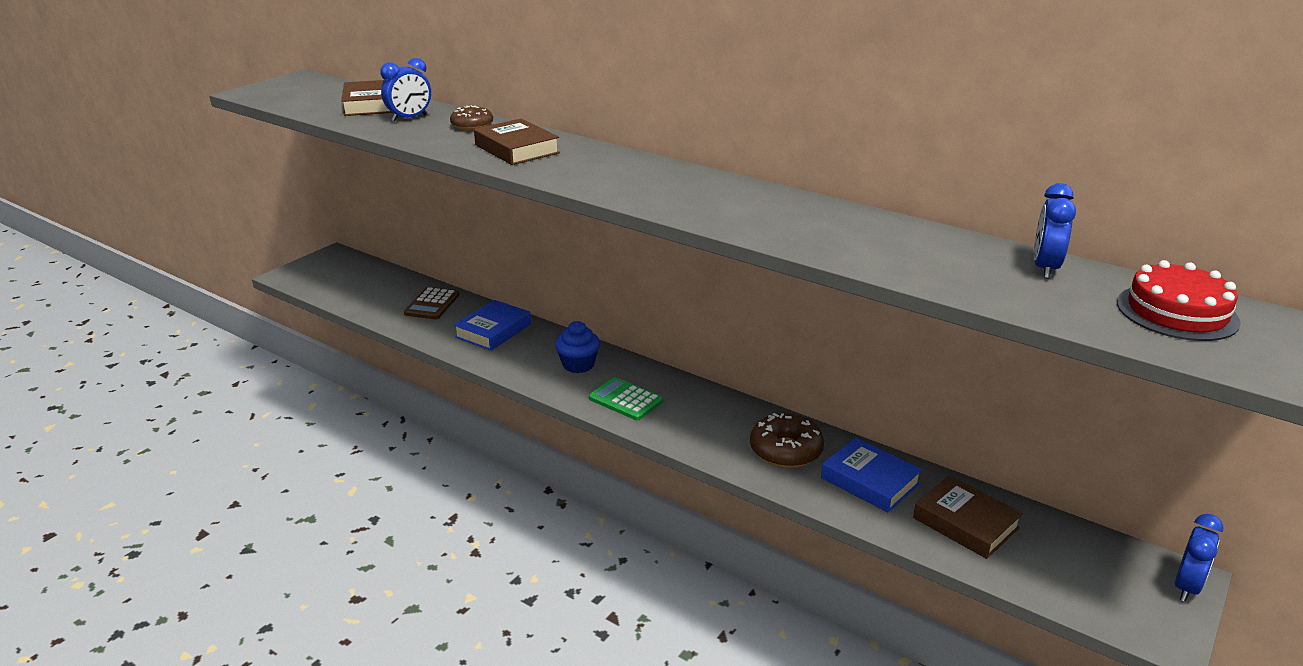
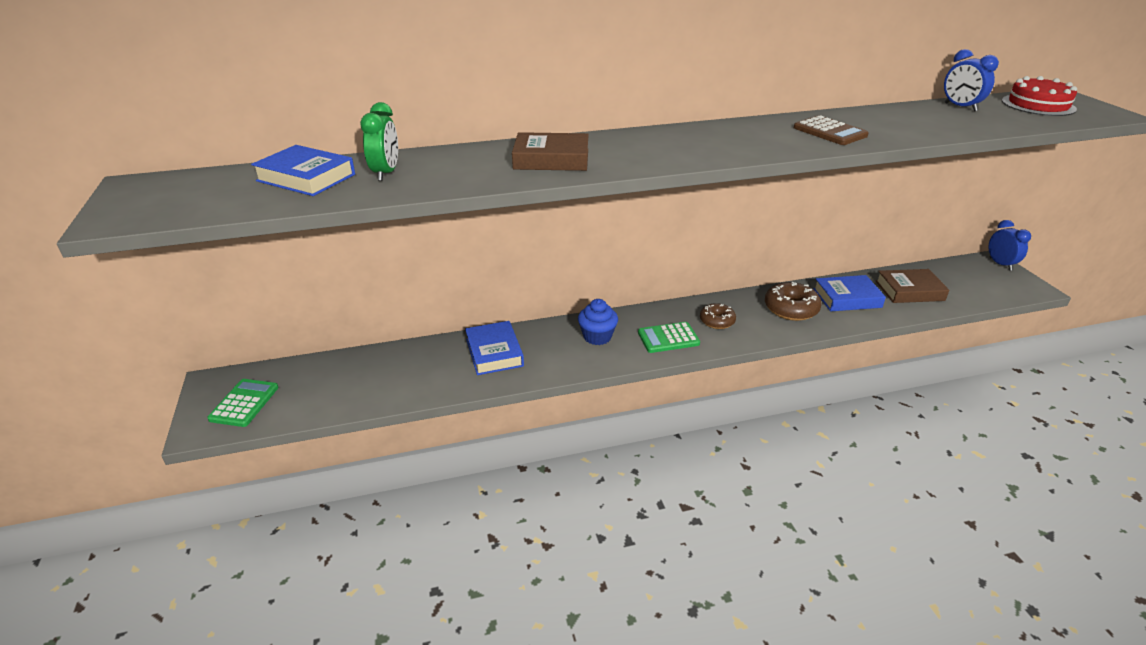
camera: 50 degrees left, 5 degrees up
brown book [341,80,393,116] -> blue book [251,145,355,196]
blue clock [380,58,431,122] -> green clock [360,102,398,181]
brown calculator [404,287,459,319] -> brown calculator moved to [794,115,869,145]
brown donut [450,105,493,131] -> brown donut moved to [700,303,736,329]
none -> green calculator [207,379,278,427]

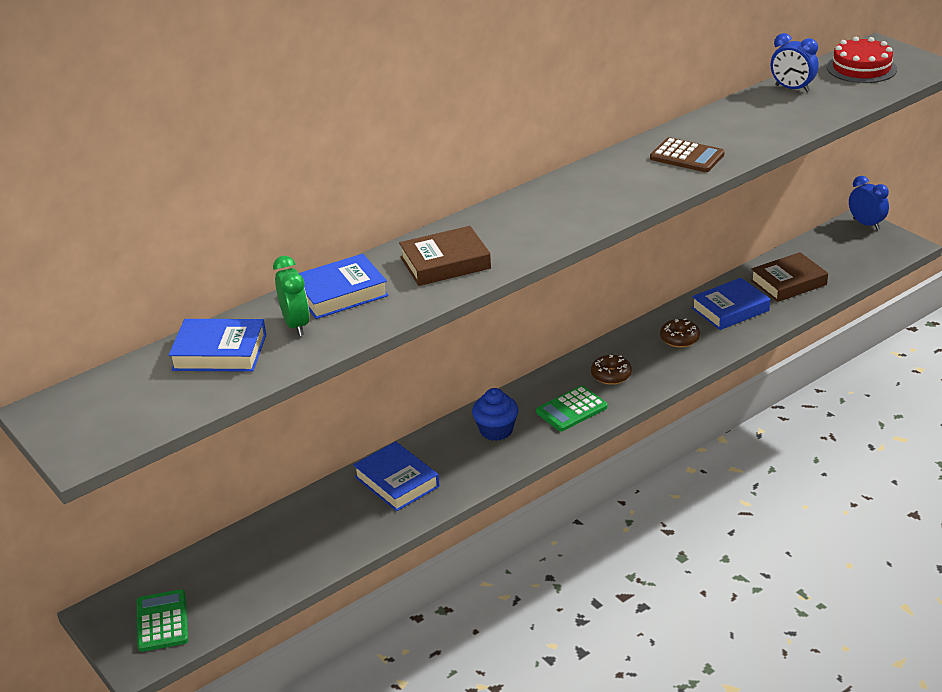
camera: 20 degrees left, 0 degrees up
brown donut [765,282,822,321] -> brown donut [660,318,700,347], size x0.64
none -> blue book [299,254,388,319]

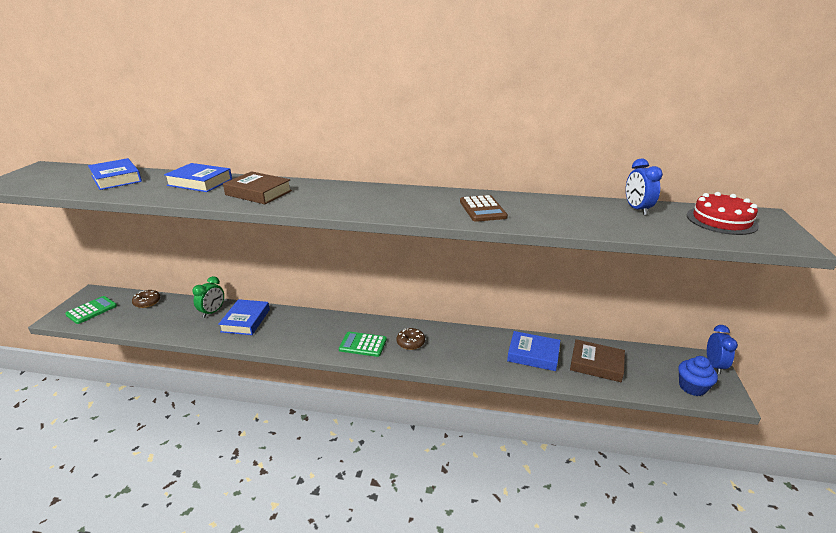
camera: 45 degrees right, 5 degrees down
green clock [273,256,310,336] -> green clock moved to [192,276,224,318]
blue cupcake [472,388,519,441] -> blue cupcake moved to [678,356,718,396]
brown donut [660,318,700,347] -> brown donut moved to [132,290,160,308]

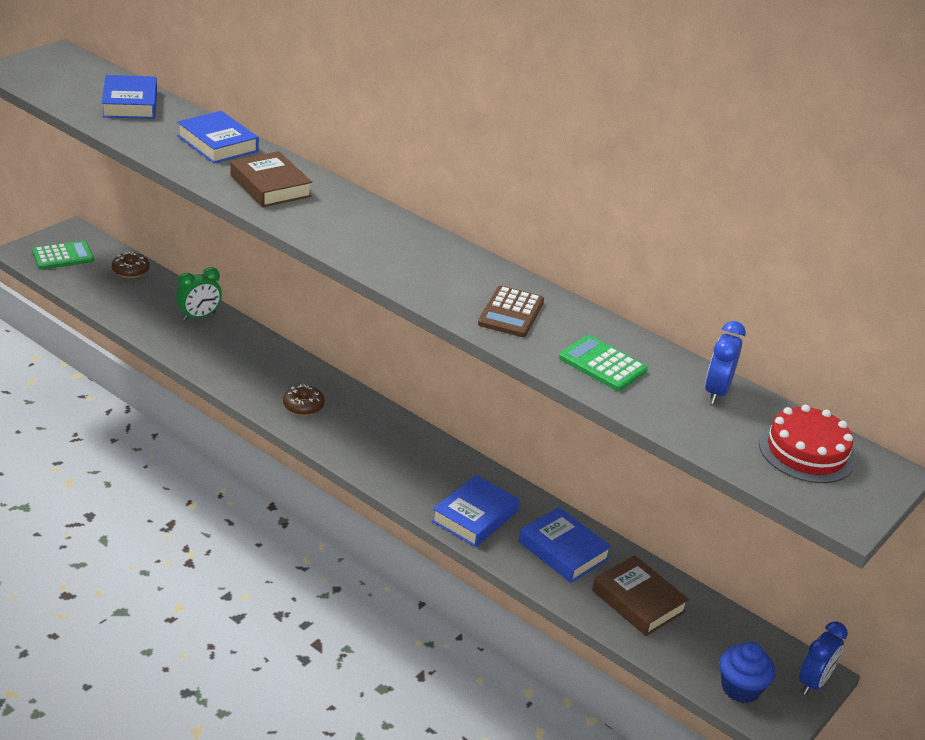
camera: 25 degrees right, 5 degrees up
blue book [218,299,270,335] -> blue book moved to [432,475,520,547]
green calculator [339,332,387,357] -> green calculator moved to [559,335,648,391]
brown donut [397,328,425,350] -> brown donut moved to [283,384,325,416]

